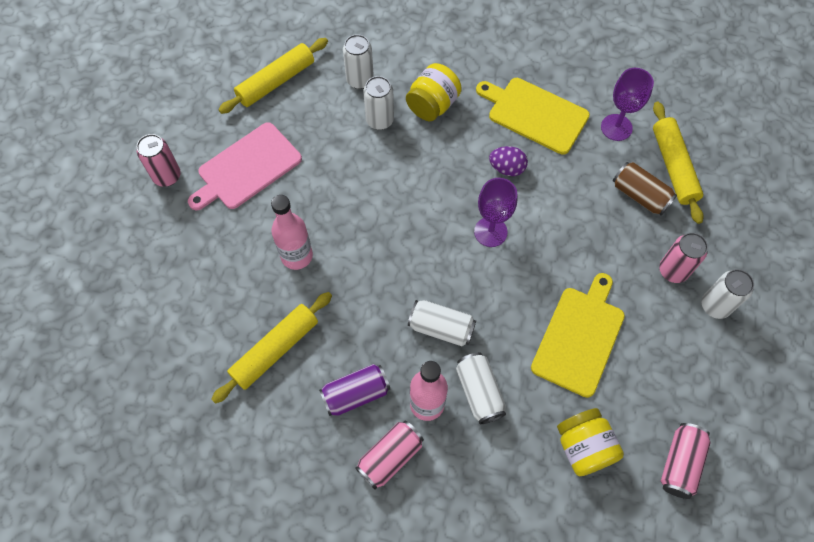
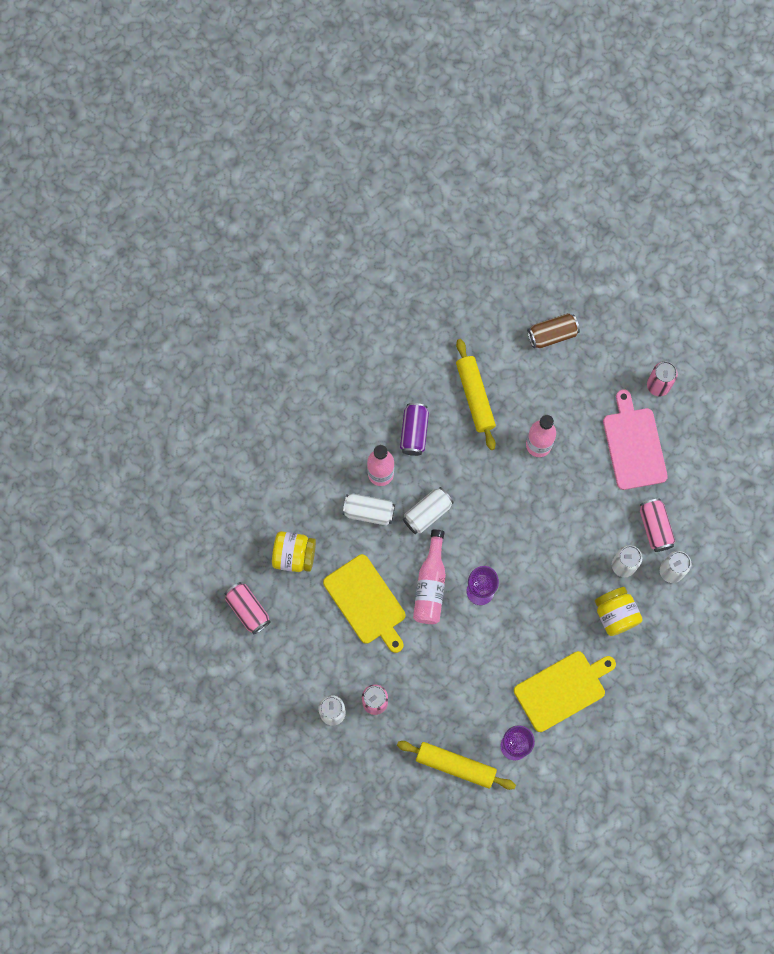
camera: 120 degrees right, 10 degrees up
yellow rolling pin [219,38,328,114] -> none
pink can [355,420,424,490] -> pink can moved to [640,499,675,552]
purple egg [489,146,528,176] -> none
brown can [613,162,677,216] -> brown can moved to [527,313,580,348]
none -> pink bottle [413,529,446,624]

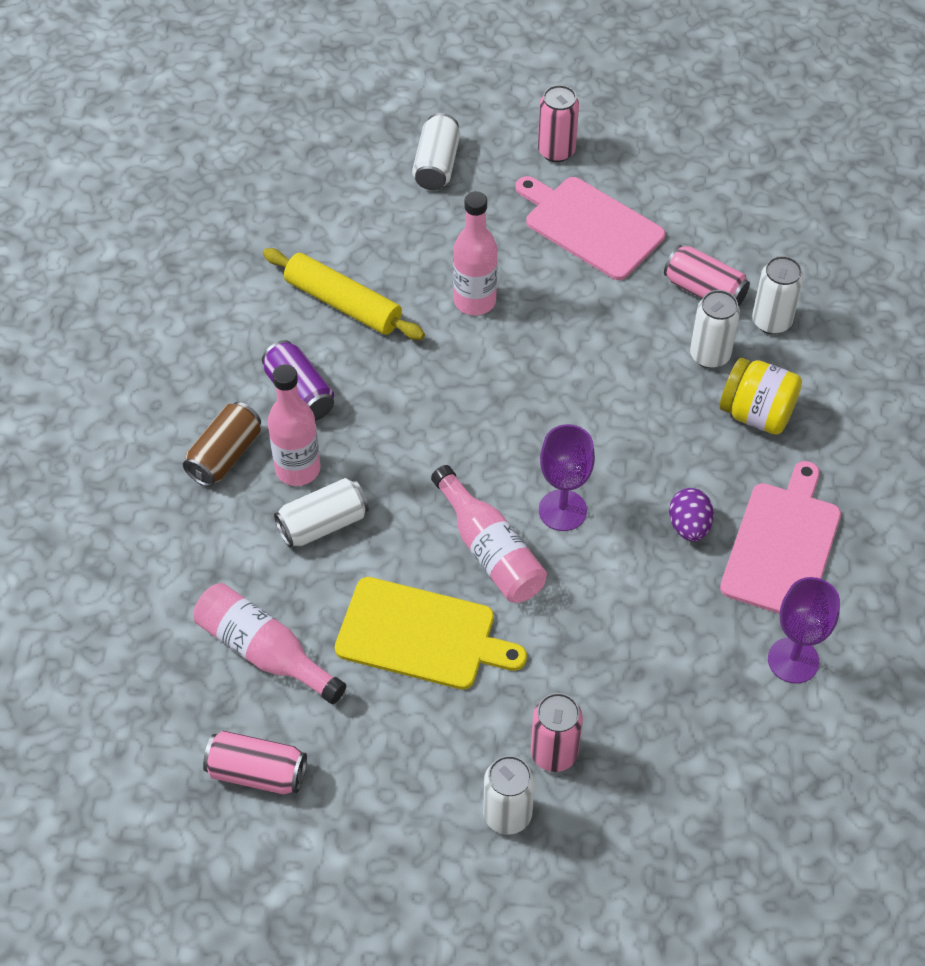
camera: 40 degrees left, 20 degrees down
yellow jar [272,531,316,572] -> pink bottle [194,583,346,704]
yellow rolling pin [397,741,516,790] -> none
white can [403,487,454,534] -> white can moved to [412,113,460,190]
yellow cutting board [514,651,616,732] -> pink cutting board [720,461,841,614]
brown can [527,313,580,348] -> brown can moved to [183,402,261,487]
none -> purple egg [669,488,714,542]

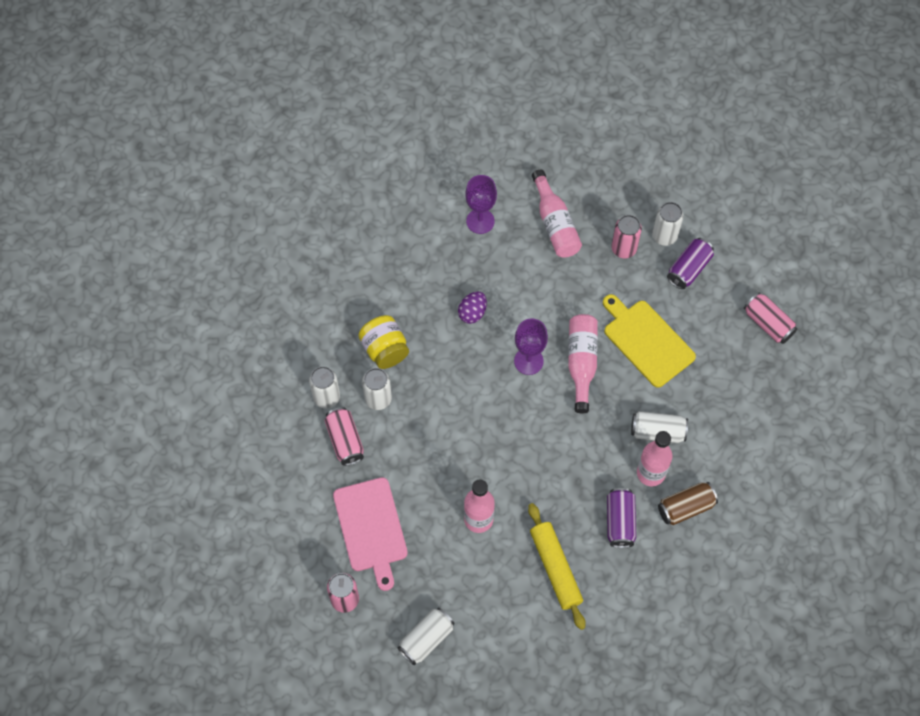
camera: 145 degrees left, 10 degrees up
pink bottle [194,583,346,704] -> pink bottle moved to [532,169,582,258]
pink cutting board [720,461,841,614] -> none
none -> purple can [667,238,714,289]

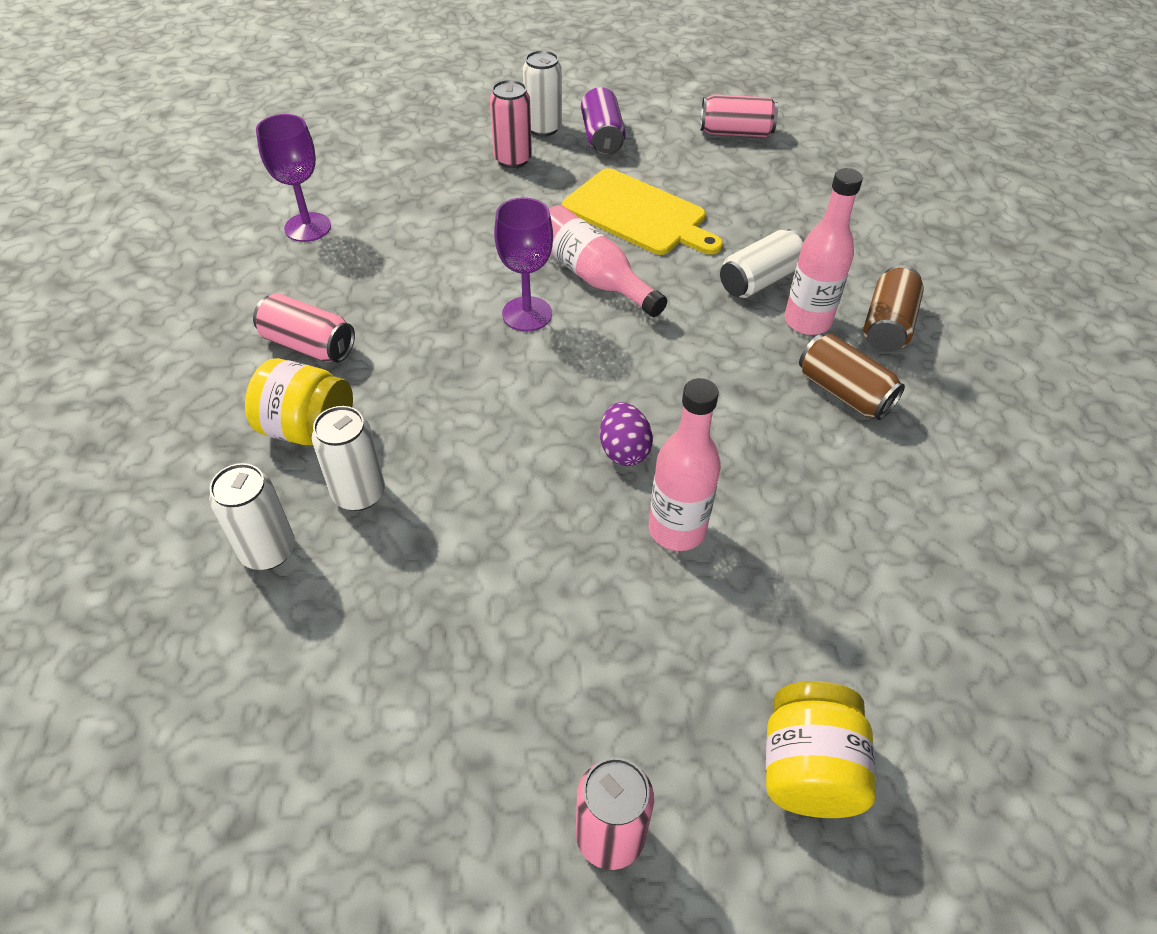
camera: 45 degrees left, 15 degrees down
pink can [324,407,364,466] -> pink can moved to [253,293,355,362]
pink cutting board [333,477,408,591] -> none
white can [397,608,455,665] -> yellow jar [766,681,876,818]
purple egg [458,291,487,324] -> purple egg moved to [600,402,653,466]
yellow rolling pin [528,503,586,630] -> none
pink bottle [532,169,582,258] -> none
yellow cutting board [603,294,696,388] -> yellow cutting board turned 150 degrees counterclockwise [562,168,723,255]
purple can [607,488,636,548] -> brown can [799,334,905,420]

